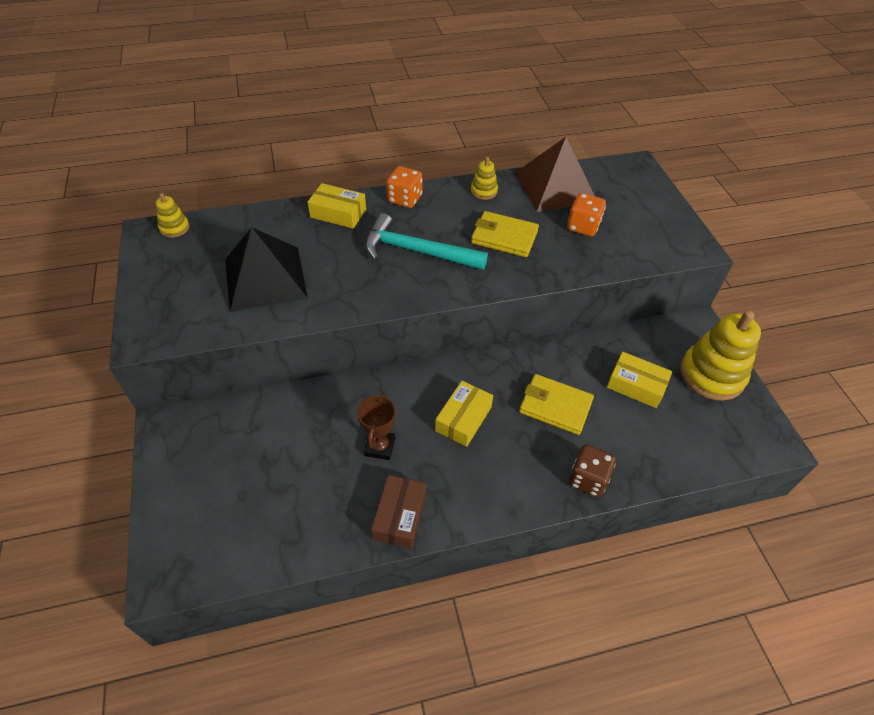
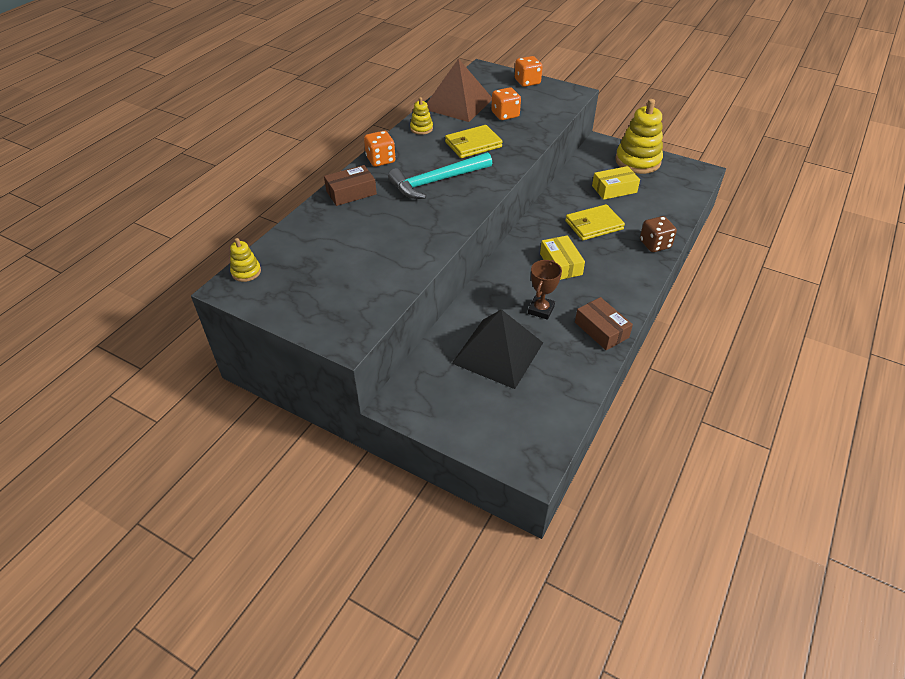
camera: 45 degrees left, 5 degrees down
black pyramid [225,227,308,312] -> black pyramid moved to [452,309,543,389]
yellow box [308,183,366,229] -> brown box [324,165,377,206]
brown trophy [357,392,396,460] -> brown trophy turned 60 degrees clockwise [528,260,562,320]
none -> orange dice [515,56,543,87]

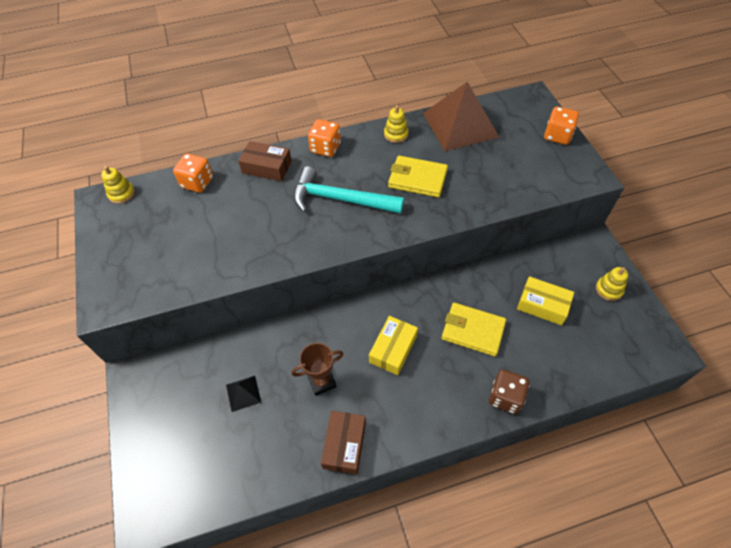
camera: 45 degrees right, 10 degrees up
black pyramid [452,309,543,389] -> black pyramid [226,376,261,412], size x0.43
orange dice [491,87,521,120] -> orange dice moved to [173,153,213,193]
yellow stacking toy [615,99,663,174] -> yellow stacking toy [596,267,628,301], size x0.47

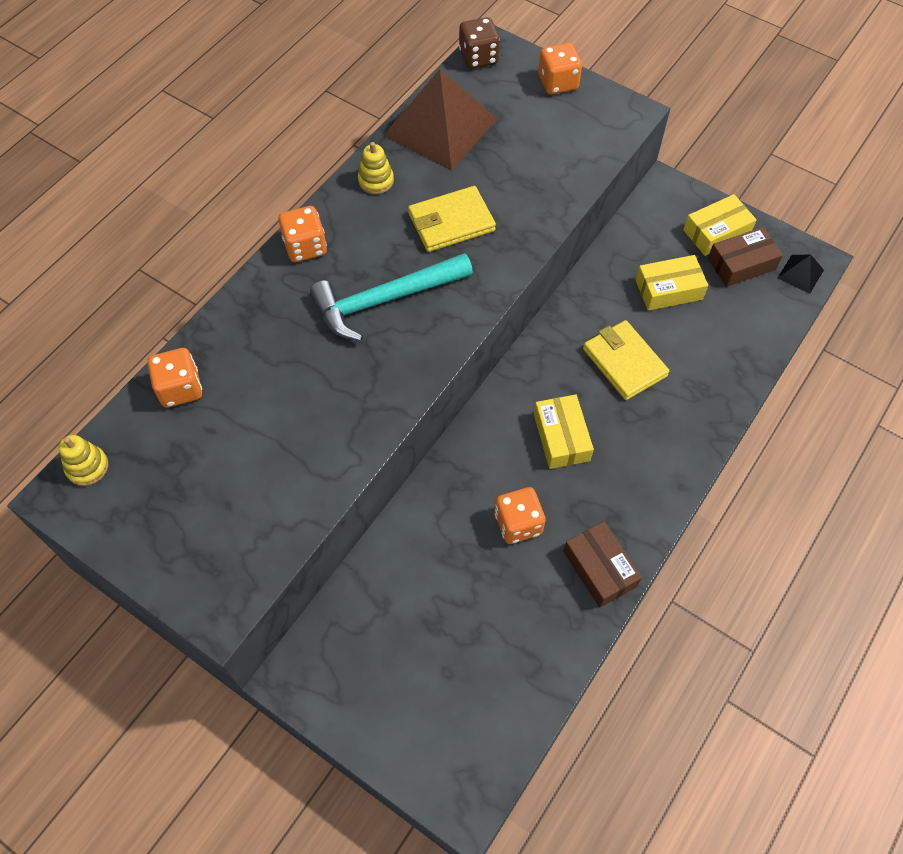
camera: 40 degrees left, 5 degrees up
black pyramid [226,376,261,412] -> black pyramid moved to [778,255,824,294]
brown box [238,141,292,181] -> brown box moved to [708,227,783,287]
brown trophy [291,343,343,396] -> orange dice [495,487,546,544]
yellow wallet [442,303,506,356] -> yellow wallet turned 75 degrees clockwise [583,320,669,400]
brown dice [489,369,530,414] -> brown dice moved to [459,17,500,69]
yellow stacking toy [596,267,628,301] -> yellow box [683,194,757,256]

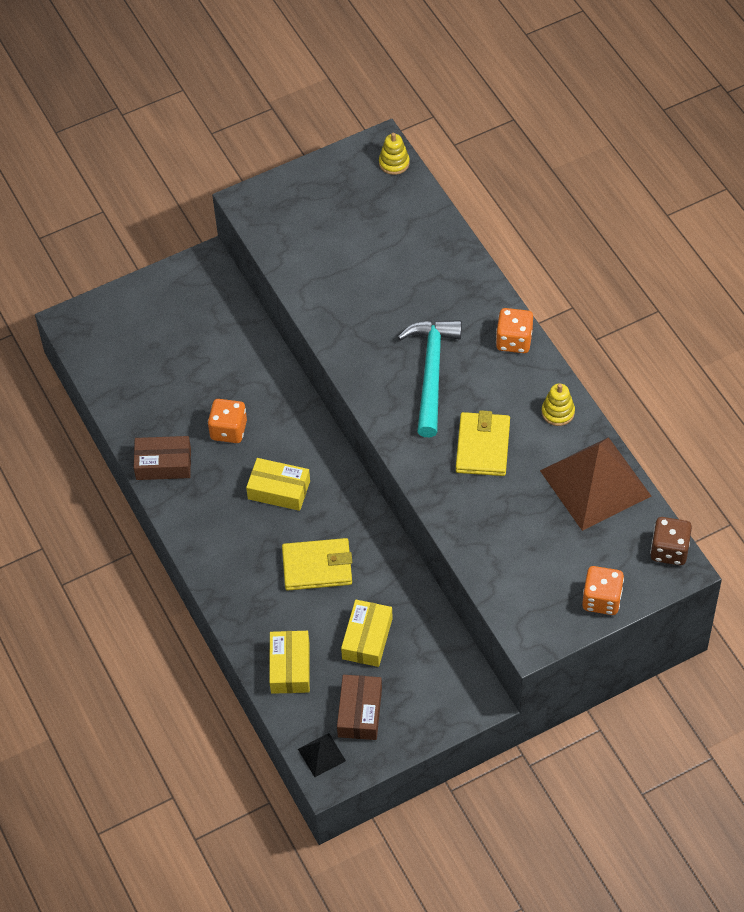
camera: 120 degrees right, 5 degrees down
orange dice [147,348,202,407] -> none
yellow box [683,194,757,256] -> yellow box moved to [269,631,310,694]

